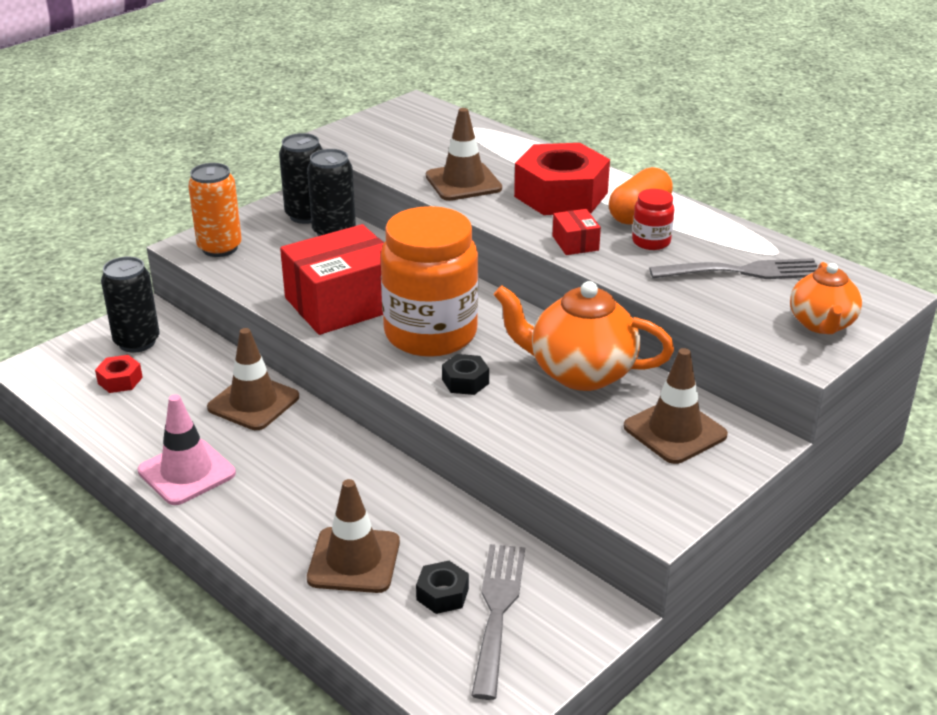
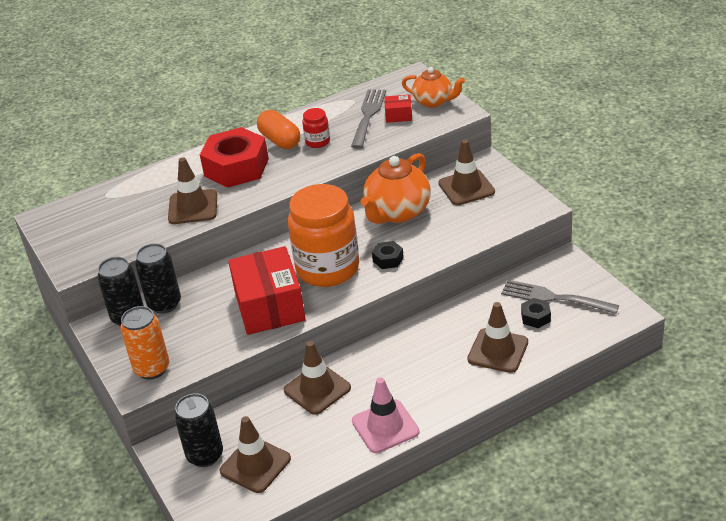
camera: 70 degrees left, 5 degrees up
red nut [95,355,143,393] -> brown traffic cone [220,416,291,493]
red box [552,209,601,255] -> red box moved to [385,95,412,123]

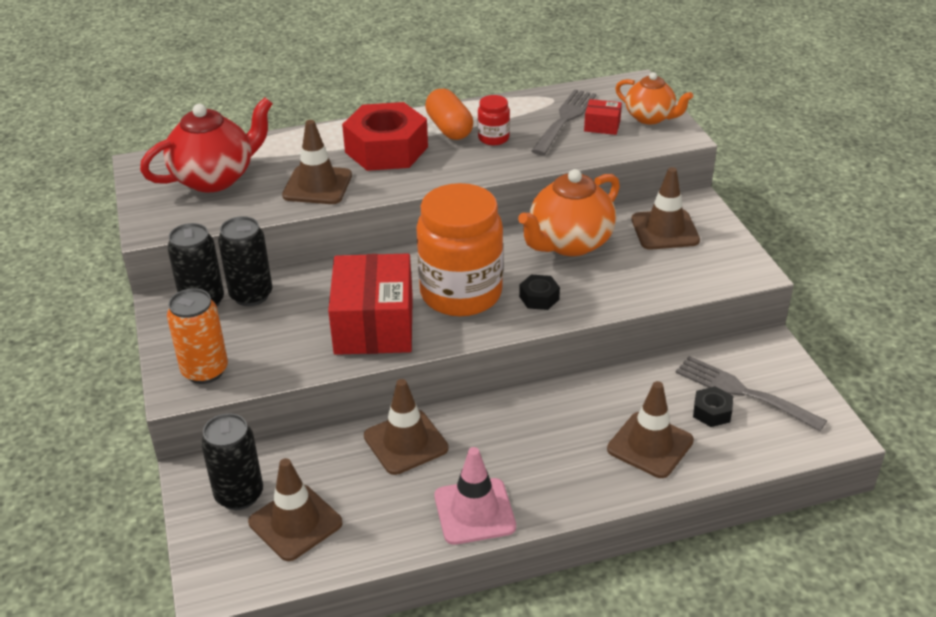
camera: 10 degrees right, 0 degrees up
none -> red teapot [140,97,273,192]

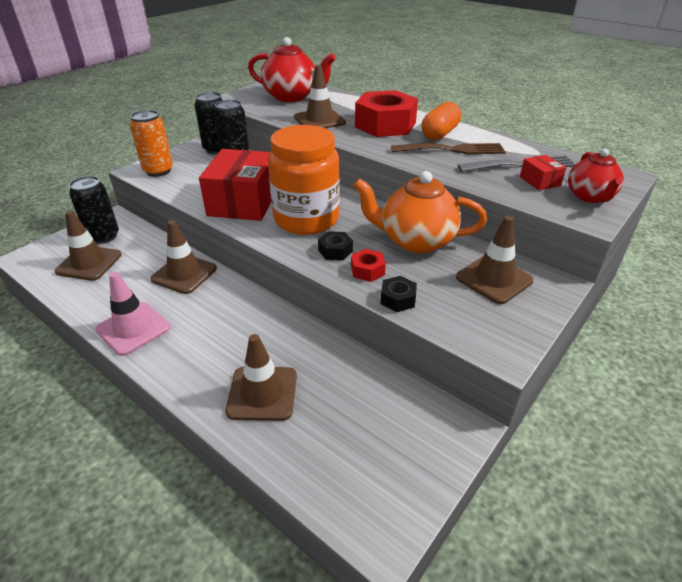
camera: 55 degrees right, 0 degrees up
red box [328,253,413,355] -> red box turned 45 degrees counterclockwise [199,149,271,221]
red jar [478,95,510,145] -> brown fork [391,143,506,154]
orange teapot [615,72,693,124] -> red teapot [568,149,624,203]
grey fork [675,356,827,431] -> none
black nut [693,386,733,427] -> black nut moved to [380,276,417,312]
none -> red nut [351,249,386,282]

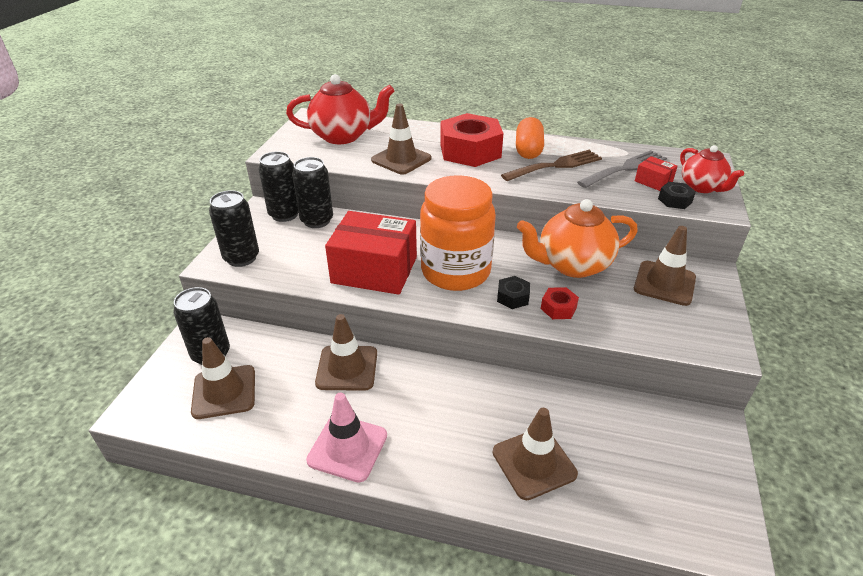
camera: 25 degrees left, 0 degrees up
orange can [130,110,173,177] -> black can [209,190,259,267]
red box [199,149,271,221] -> red box turned 60 degrees counterclockwise [325,211,417,295]
black nut [380,276,417,312] -> black nut moved to [658,182,696,209]

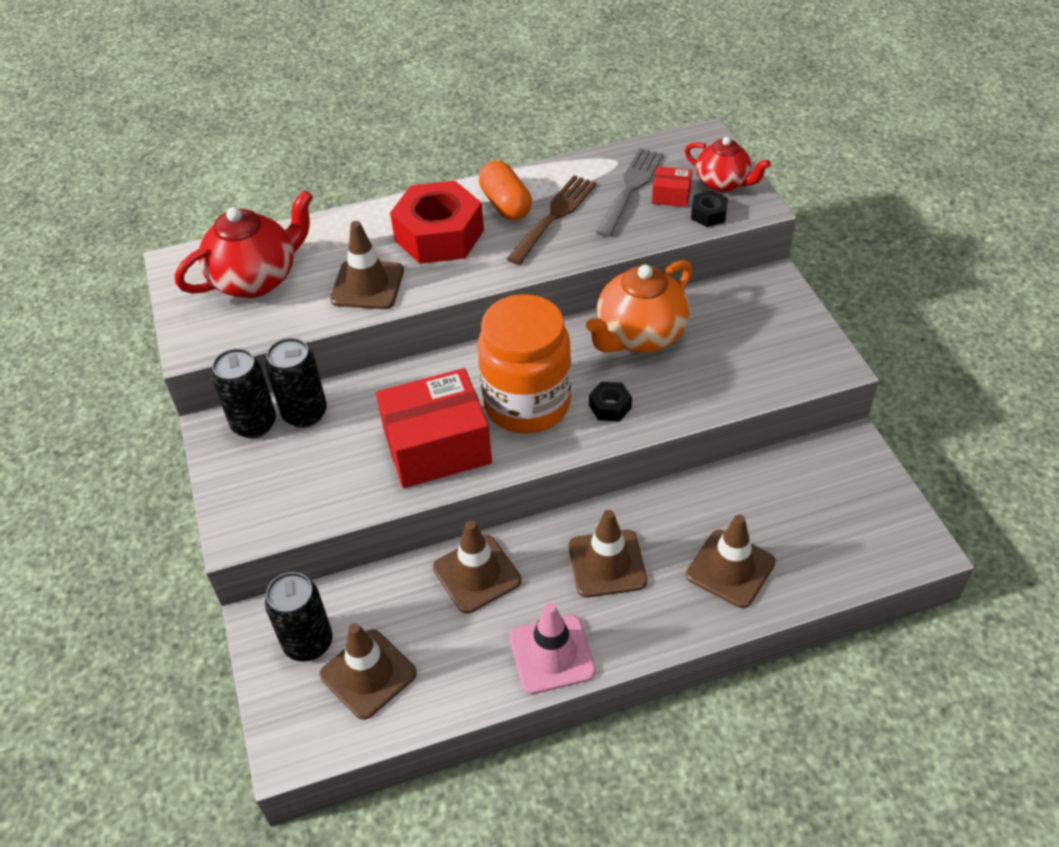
camera: 30 degrees left, 10 degrees up
black can [209,190,259,267] -> none
red nut [541,287,579,319] -> none
brown traffic cone [634,226,696,306] -> brown traffic cone moved to [569,510,647,598]

